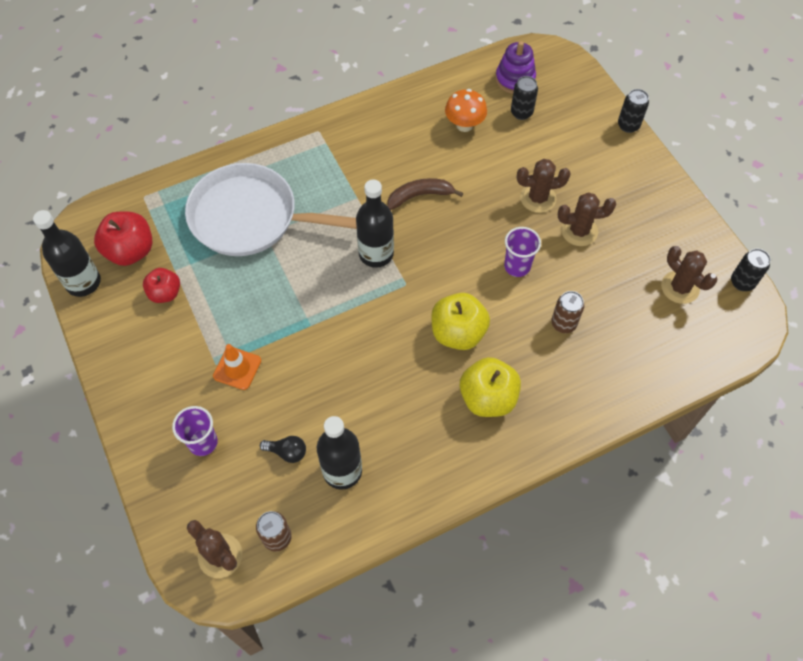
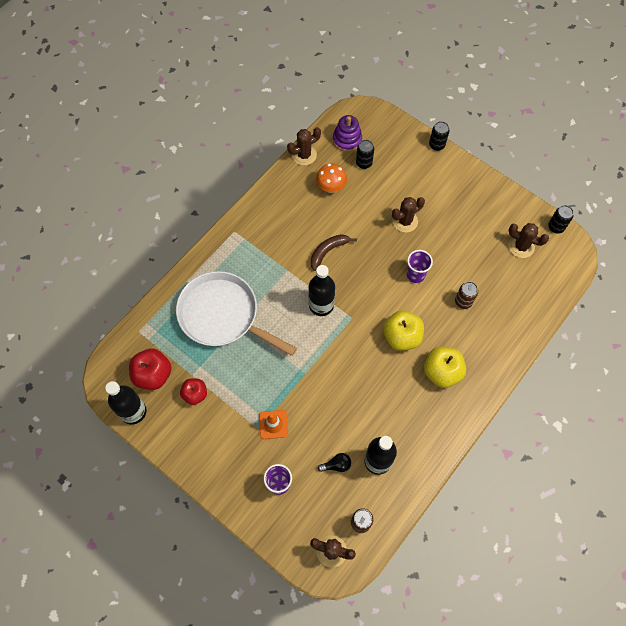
camera: 25 degrees left, 5 degrees up
white pan [185,163,357,256] -> white pan turned 45 degrees clockwise [176,271,297,356]
brown cactus [558,192,616,246] -> brown cactus moved to [287,127,321,165]

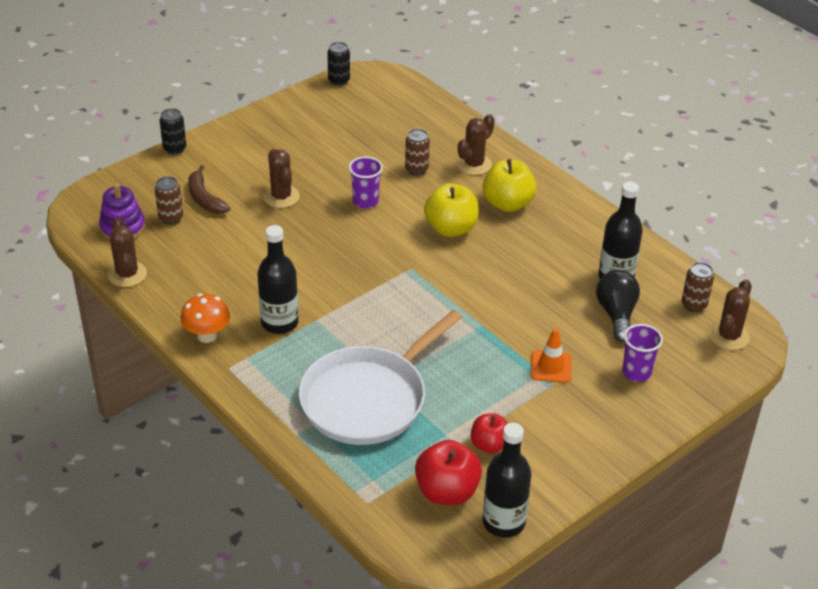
camera: 80 degrees left, 25 degrees down
black bottle [308,265,335,316] -> black bottle moved to [257,225,299,334]
brown banana [311,234,357,271] -> brown banana moved to [188,165,231,214]
orange mushroom [316,164,347,193] -> orange mushroom moved to [180,293,230,343]
black light bulb [318,453,351,472] -> black light bulb [596,270,640,343], size x1.71
black can [356,140,374,169] -> brown can [155,176,183,225]
brown cactus [508,223,549,258] -> brown cactus moved to [457,114,495,175]

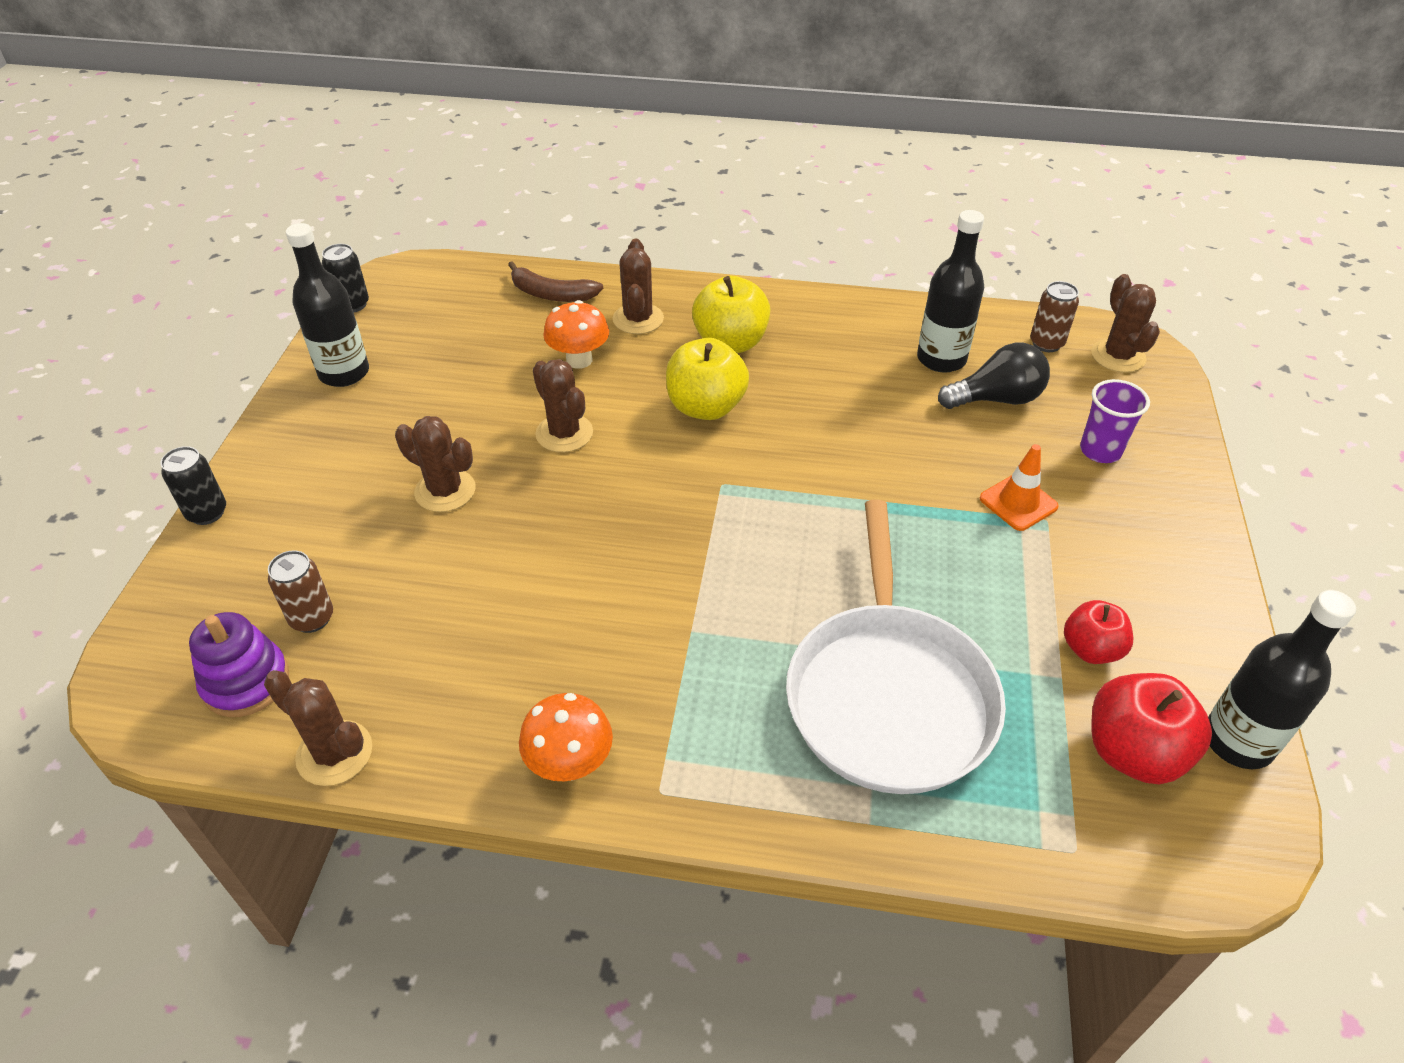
camera: 40 degrees left, 5 degrees up
brown banana [188,165,231,214] -> brown banana moved to [508,261,603,302]
black bottle [257,225,299,334] -> black bottle moved to [286,223,369,387]
purple cup [349,156,383,209] -> brown cactus [533,359,593,452]
brown can [405,129,430,175] -> orange mushroom [543,300,609,369]
black light bulb [596,270,640,343] -> black light bulb turned 120 degrees clockwise [938,343,1050,409]

